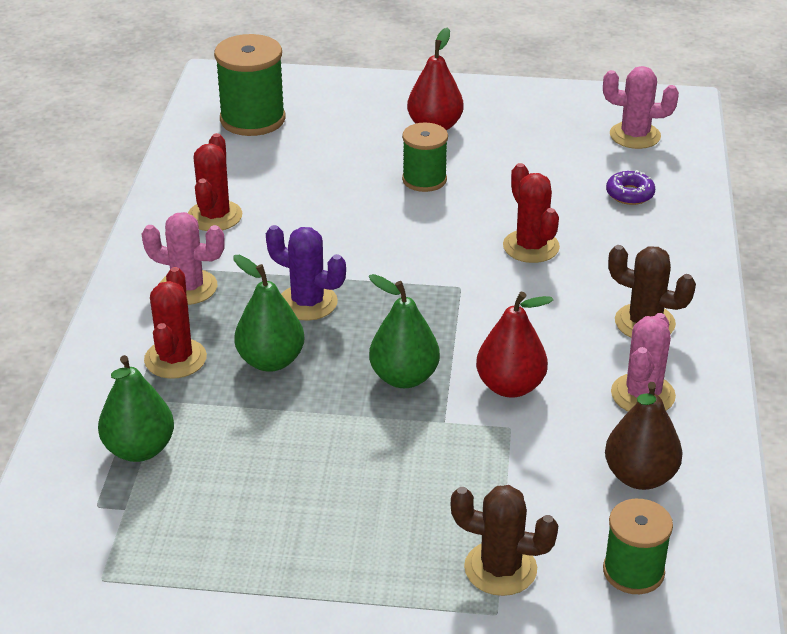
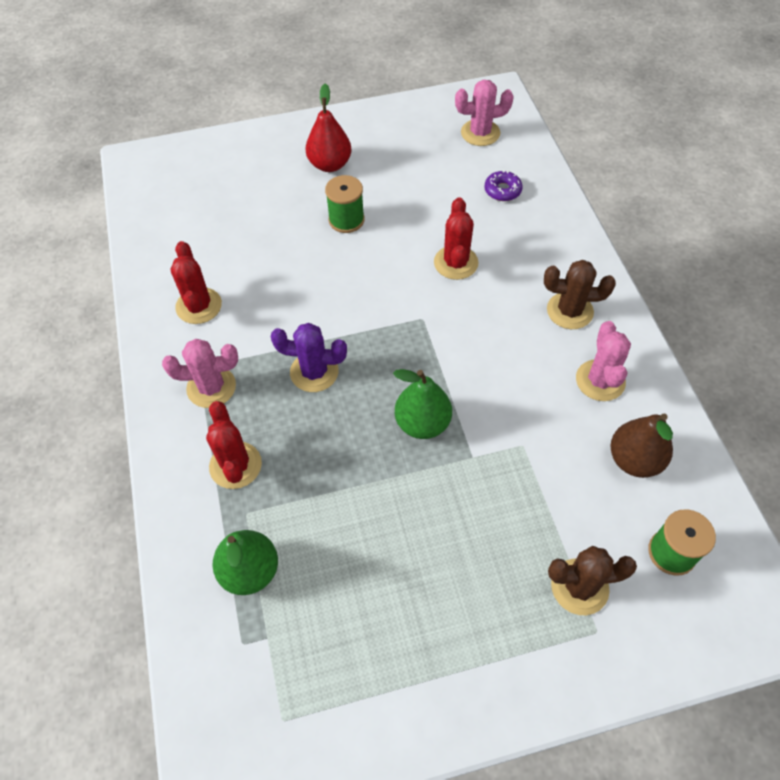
camera: 20 degrees left, 20 degrees up
green spool [214,34,285,136] -> none
green pear [234,255,304,372] -> none
red pear [476,292,553,398] -> none
red cactus [503,163,560,263] -> red cactus turned 45 degrees clockwise [434,197,479,280]

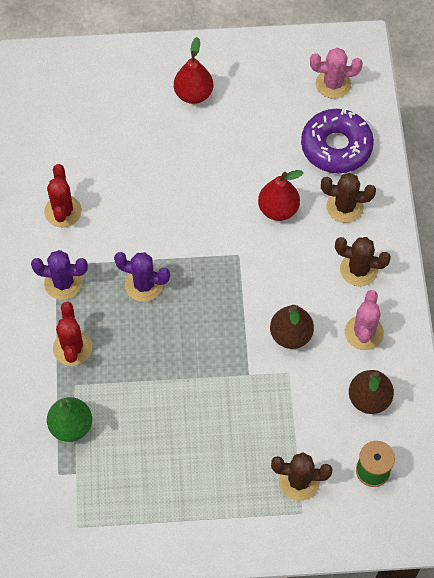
camera: 10 degrees right, 5 degrees up
pink cactus [162,339,238,408] -> purple cactus [31,250,88,300]
green spool [325,175,365,233] -> none
green pear [393,369,452,439] -> none
red cactus [434,197,479,280] -> red pear [258,170,304,221]
purple donut [484,170,523,201] -> purple donut [301,108,374,173], size x2.18
none -> brown pear [270,305,314,349]
none -> brown cactus [321,173,376,223]

